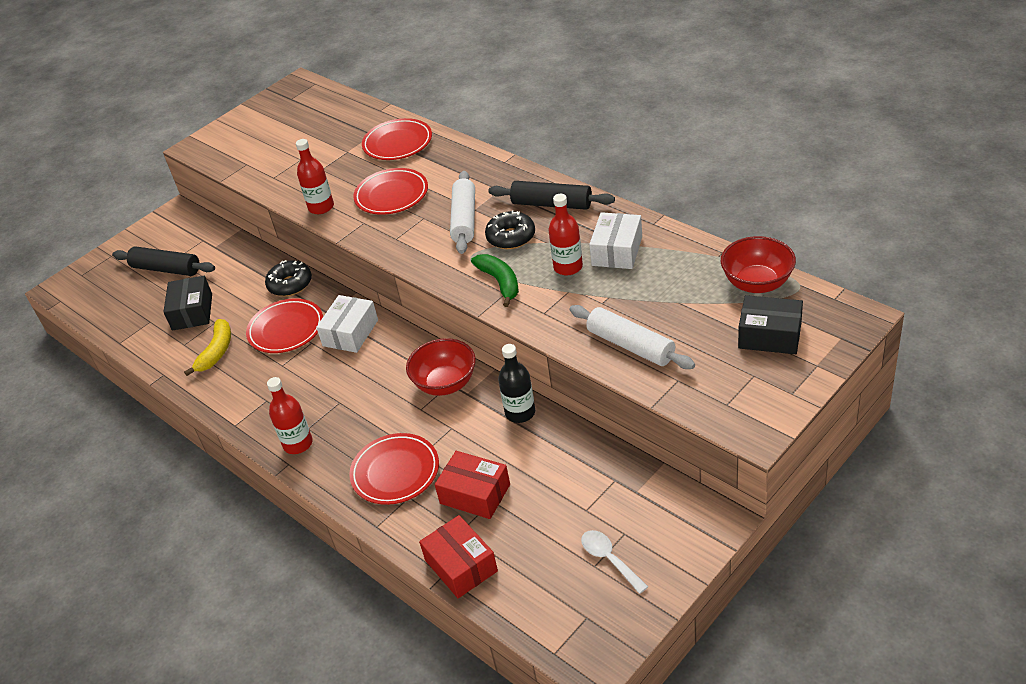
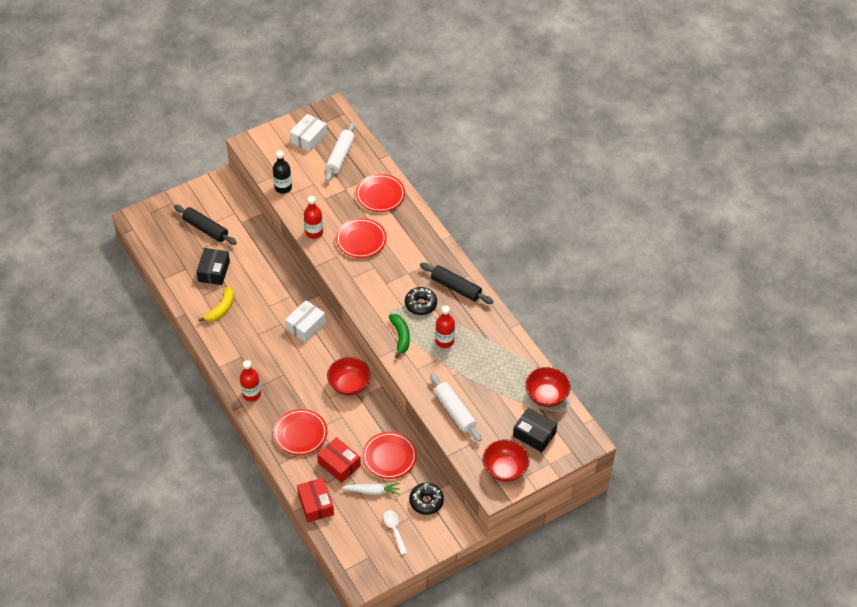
camera: 10 degrees right, 10 degrees up
red plate [246,298,323,353] -> red plate moved to [362,432,417,479]
black donut [265,260,312,296] -> black donut moved to [409,483,444,515]
white rolling pin [450,171,475,254] -> white rolling pin moved to [325,122,355,182]
black bottle [498,344,535,423] -> black bottle moved to [273,151,292,194]
white box [589,212,642,269] -> white box moved to [290,114,327,152]
none -> white carrot [342,483,400,495]
none -> red bowl [483,439,529,482]

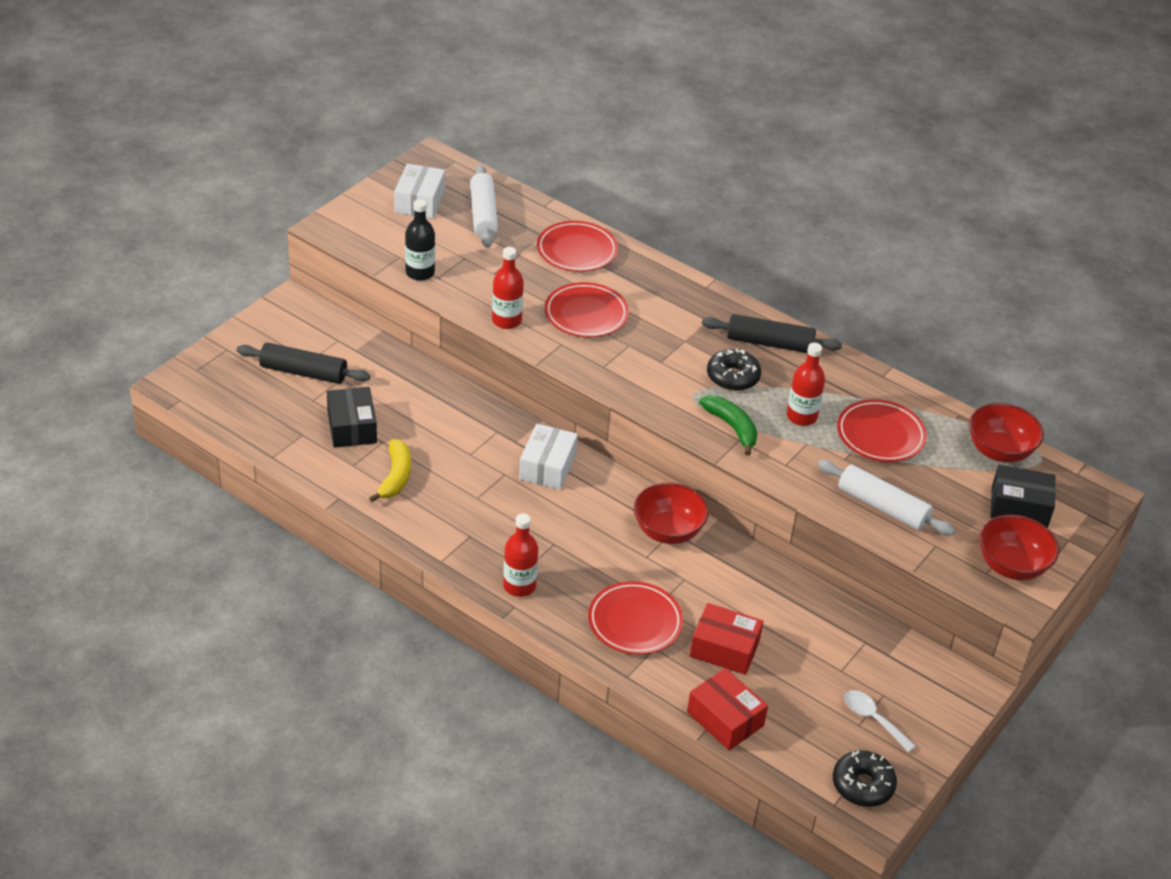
camera: 25 degrees left, 10 degrees down
white carrot [342,483,400,495] -> none
red plate [362,432,417,479] -> red plate moved to [837,399,927,462]
black donut [409,483,444,515] -> black donut moved to [833,750,897,807]

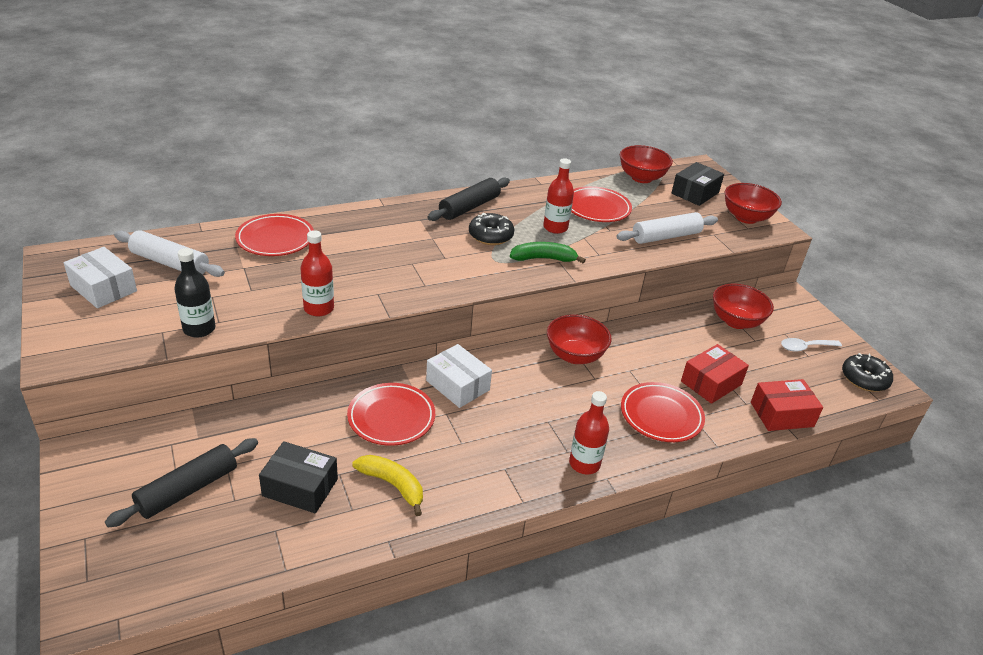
camera: 60 degrees left, 5 degrees down
red plate [544,282,629,337] -> red plate moved to [347,383,435,446]
none -> red bowl [713,284,774,329]

